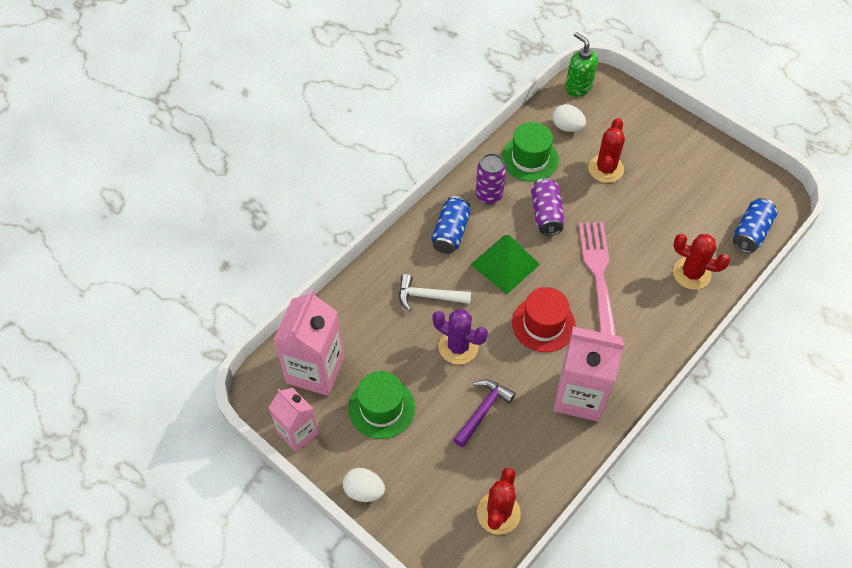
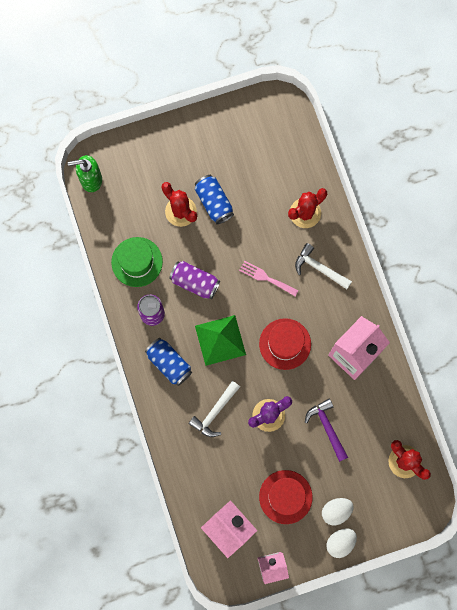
camera: 60 degrees left, 20 degrees up
green hat [348,371,415,439] -> red hat [259,470,313,524]
white egg [552,104,586,132] -> white egg moved to [322,498,354,525]
pink fork [579,222,617,336] -> pink fork [239,260,299,296], size x0.55
blue can [733,198,777,253] -> blue can moved to [195,175,234,224]
none -> white hammer [295,243,352,289]

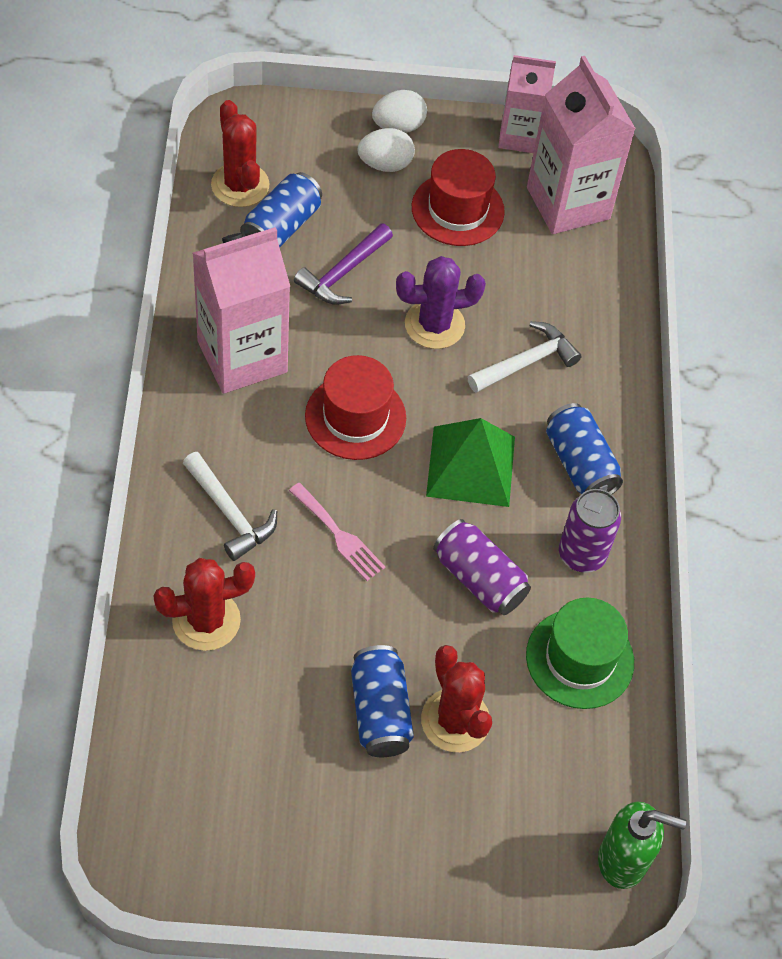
camera: 165 degrees left, 20 degrees down
purple hammer [305,399,348,462] -> purple hammer turned 45 degrees clockwise [294,223,393,305]
none -> blue can [240,172,322,247]

